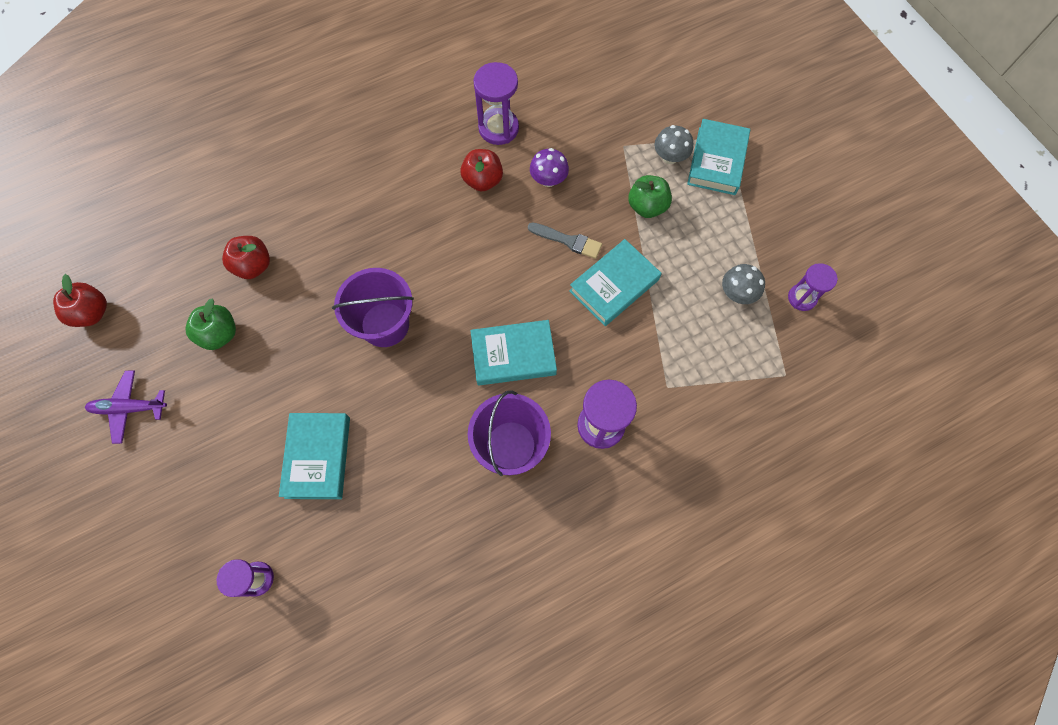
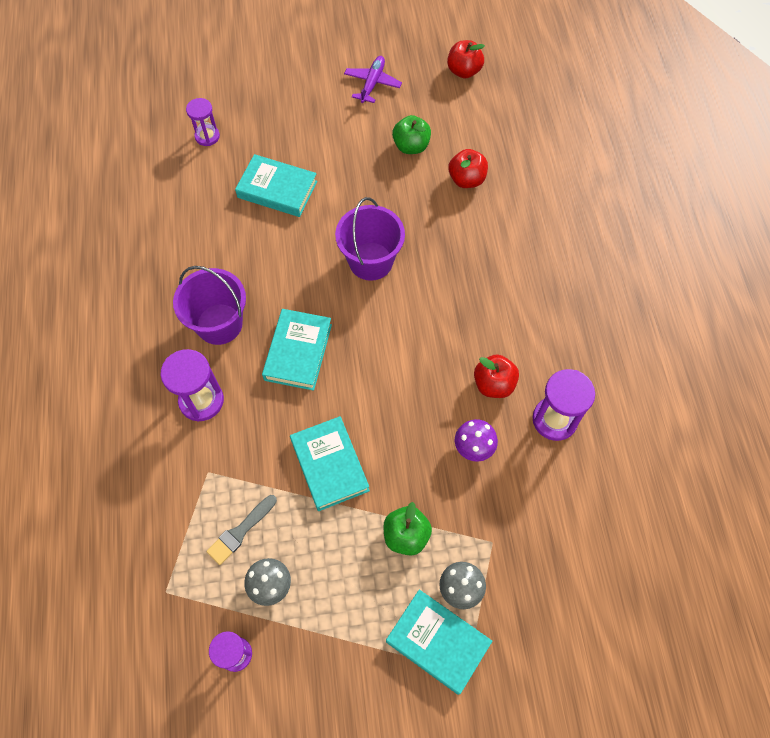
camera: 110 degrees right, 5 degrees down
grey brush [528,222,602,259] -> grey brush moved to [206,495,277,565]

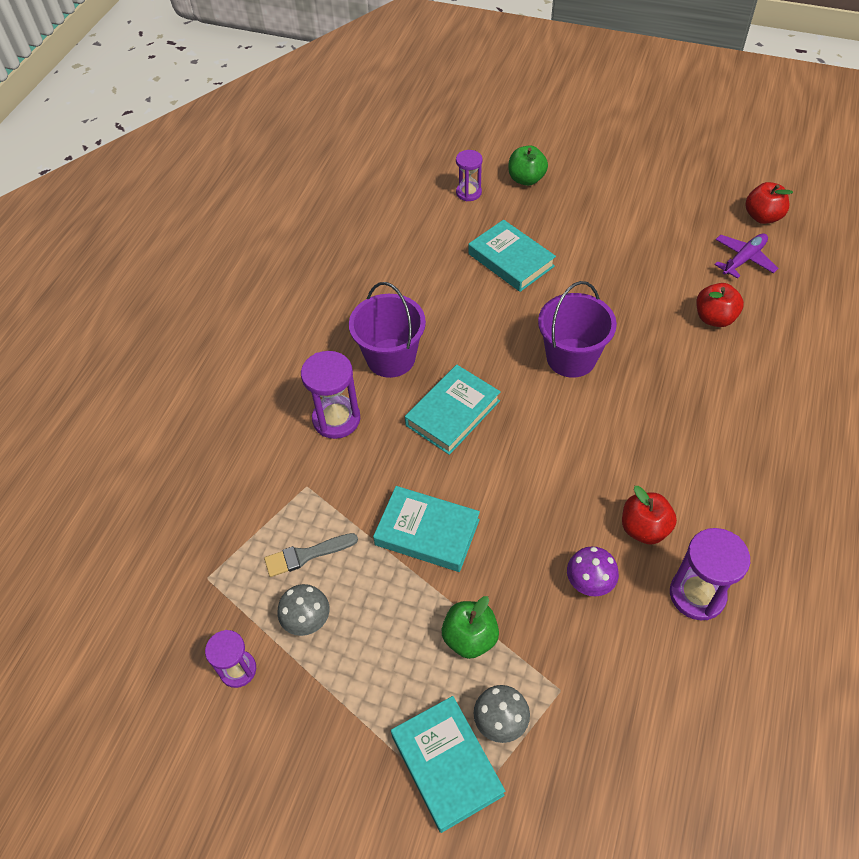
camera: 30 degrees right, 10 degrees down
turquoise book [290,416,370,511] -> turquoise book turned 75 degrees counterclockwise [373,486,480,572]
purple plane [344,56,402,103] -> purple plane moved to [714,234,779,279]
green apple [392,115,431,154] -> green apple moved to [508,145,548,186]

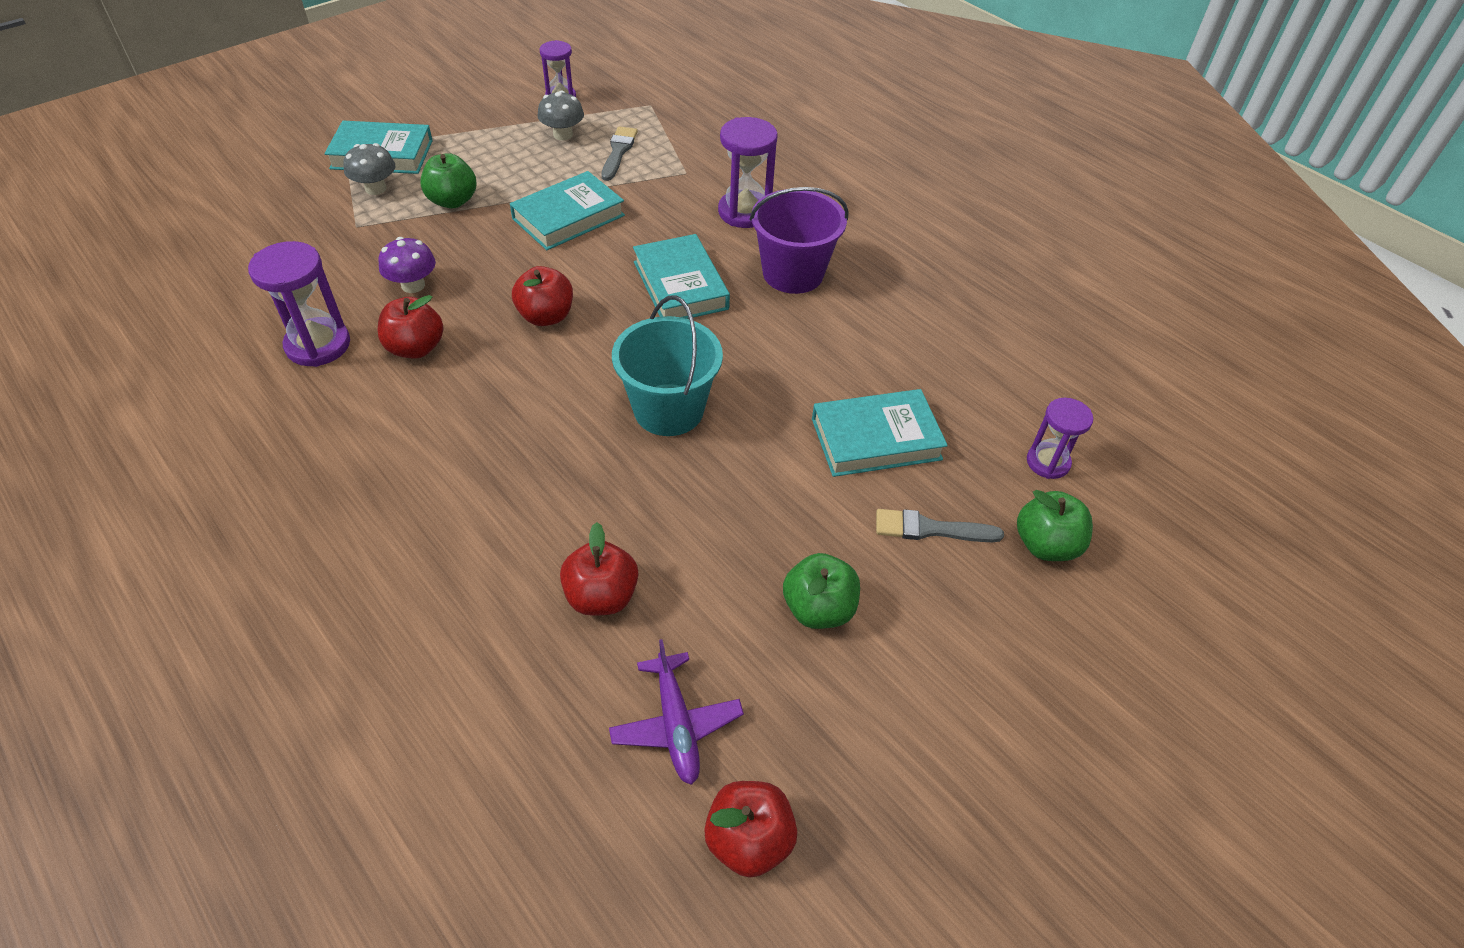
camera: 115 degrees right, 5 degrees down
purple bucket [538,281,617,378] -> turquoise bucket [612,295,723,436]
none -> red apple [512,266,573,326]
none -> green apple [783,553,860,629]
none -> grey brush [876,509,1004,542]

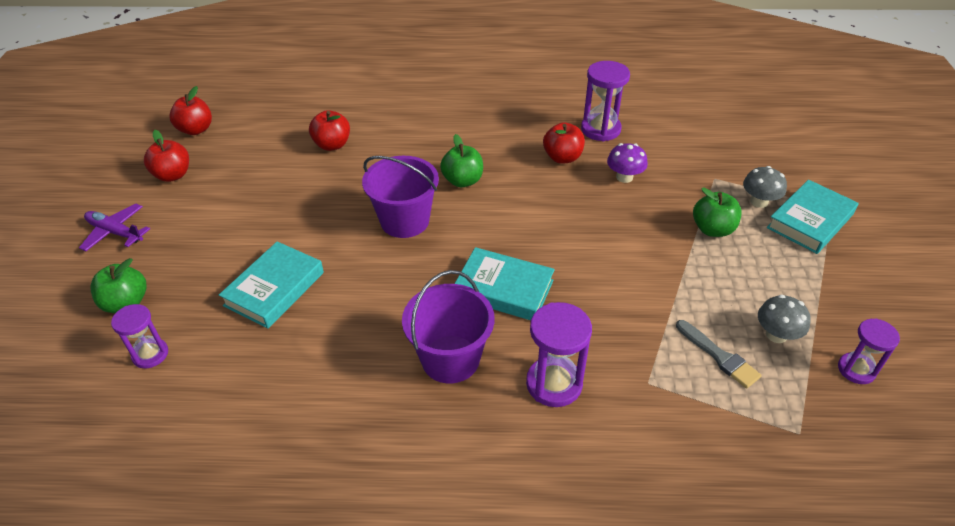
camera: 135 degrees right, 5 degrees down
turquoise book [510,171,625,250] -> none
red apple [512,266,573,326] -> red apple moved to [144,130,189,182]
purple plane [609,639,744,785] -> purple plane moved to [79,203,150,251]
turquoise bucket [612,295,723,436] -> purple bucket [362,156,439,238]
green apple [783,553,860,629] -> green apple moved to [440,134,483,187]
grey brush [876,509,1004,542] -> none

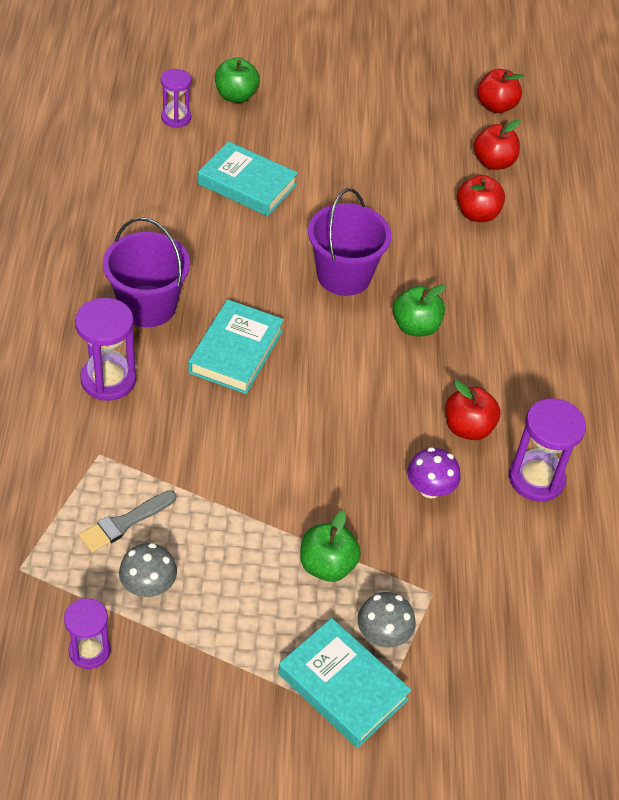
camera: 85 degrees right, 5 degrees up
purple plane [79,203,150,251] -> none
red apple [144,130,189,182] -> red apple moved to [473,119,521,170]

